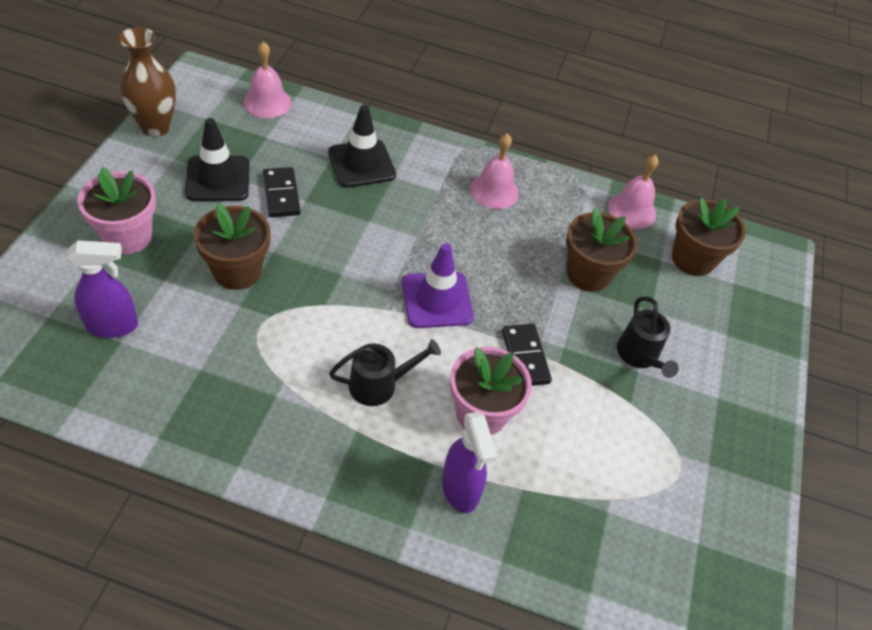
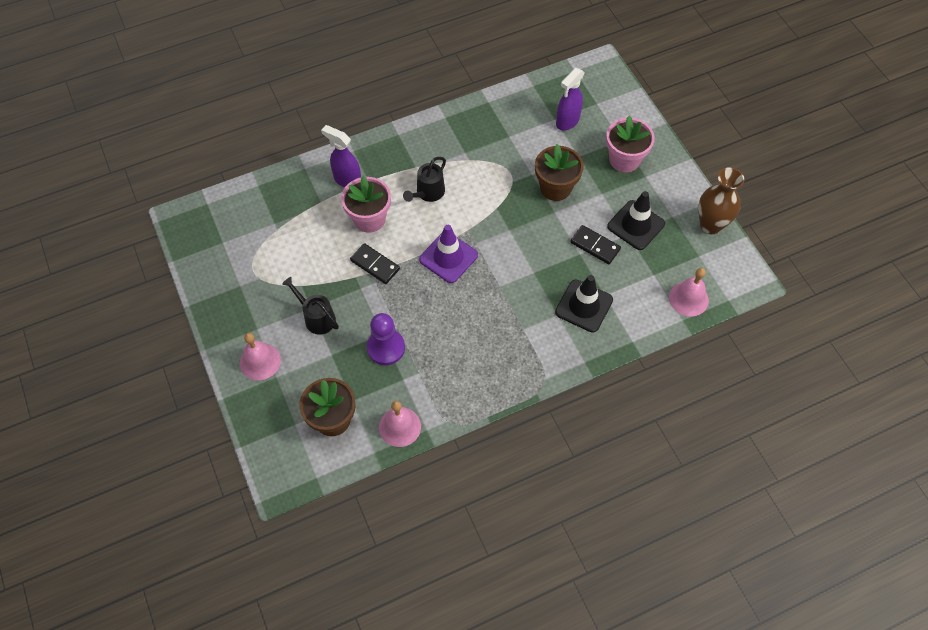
camera: 145 degrees right, 10 degrees up
pink bell [470,133,519,209] -> pink bell moved to [240,333,281,380]
brown flower pot [566,208,638,292] -> purple pawn [367,313,405,365]

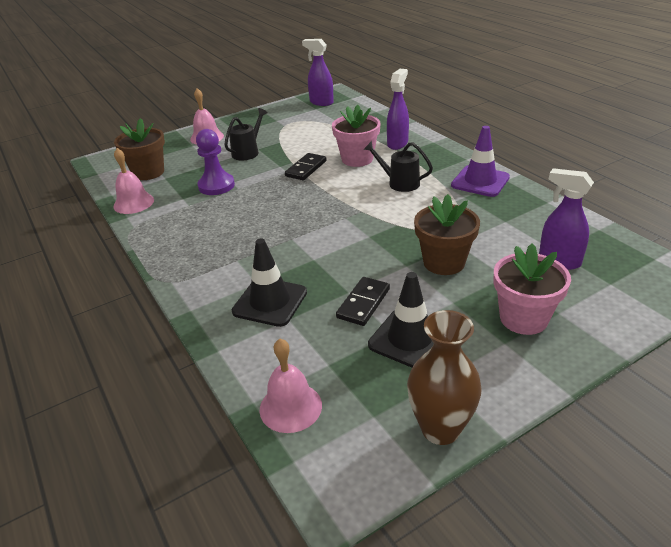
camera: 85 degrees right, 25 degrees down
purple traffic cone [419,225,478,283] -> purple traffic cone moved to [451,126,510,197]
none -> purple spray bottle [302,39,334,106]

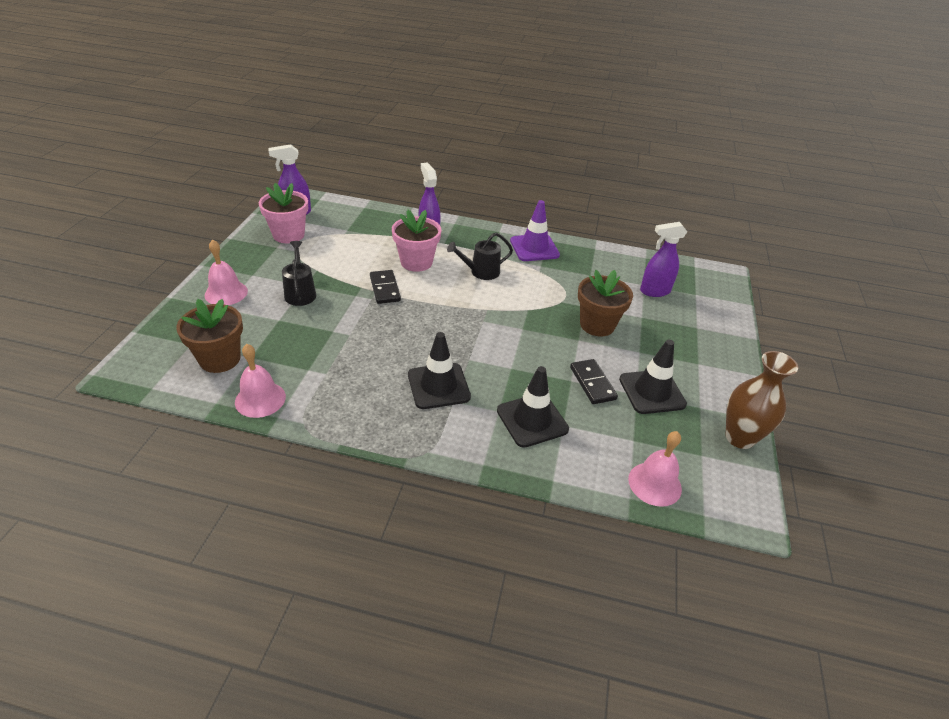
camera: 50 degrees left, 5 degrees up
purple pawn [196,129,235,195] -> none
pink flower pot [493,243,571,335] -> pink flower pot moved to [259,183,308,243]
none -> black traffic cone [408,332,471,409]

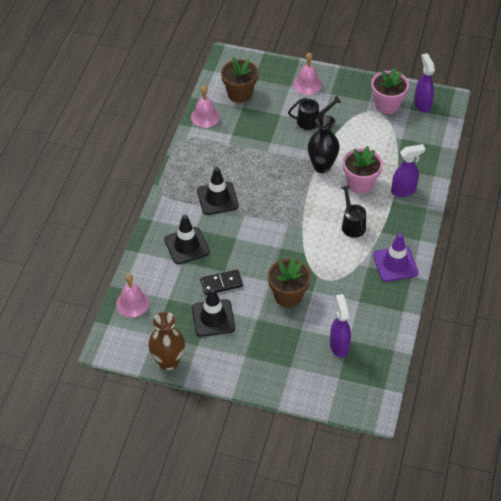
camera: 95 degrees right, 10 degrees up
black domino [370,270,401,304] -> black vase [308,115,340,173]

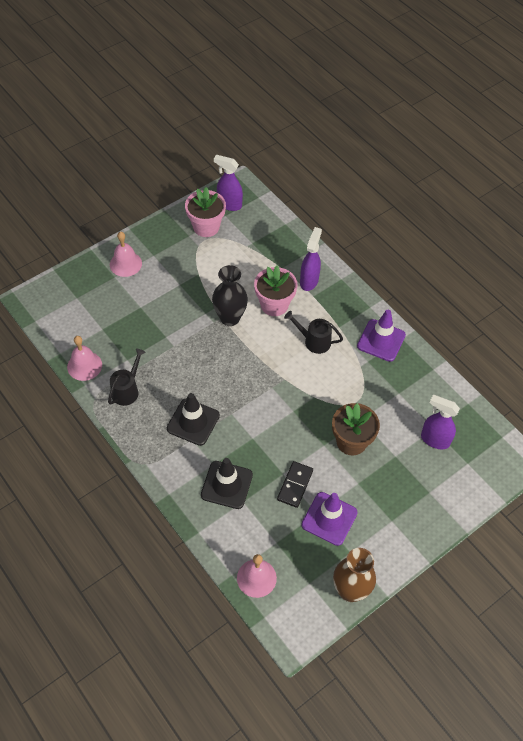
camera: 55 degrees left, 5 degrees up
black traffic cone [192,288,235,337] -> purple traffic cone [301,492,358,546]
brown flower pot [221,57,258,103] -> none
black watering can [288,96,341,130] -> black watering can moved to [108,348,146,406]

